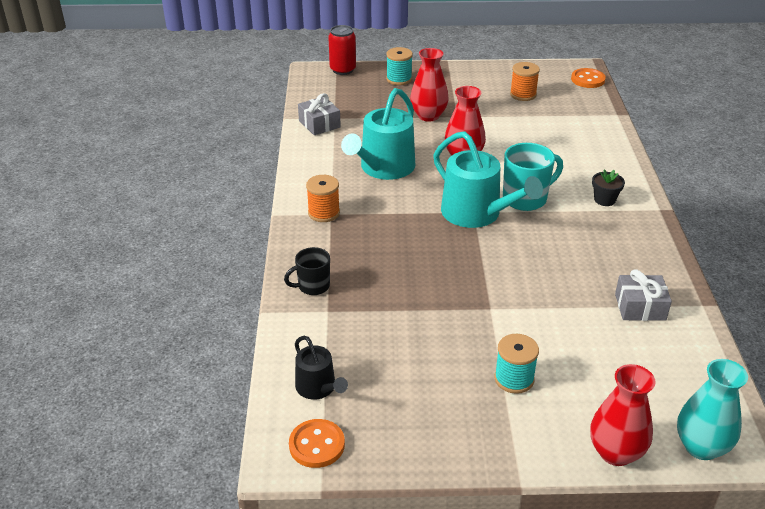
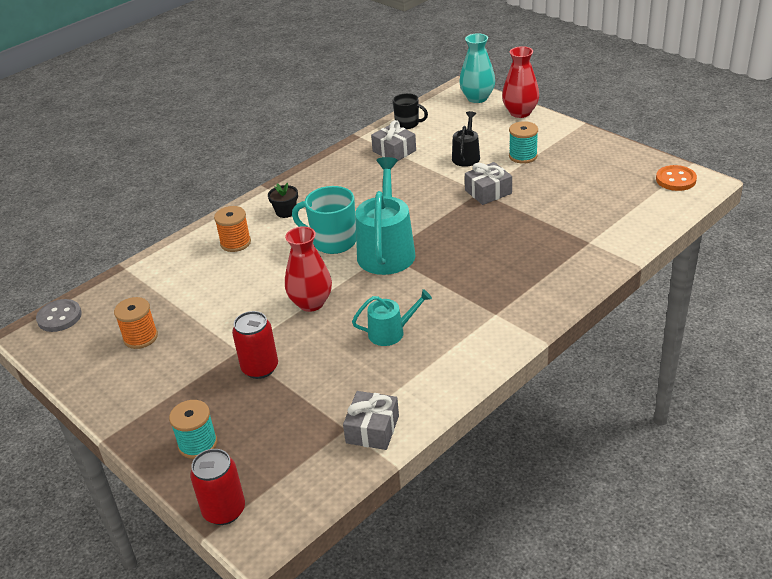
camera: 130 degrees left, 0 degrees up
black mug [284,247,330,295] -> black mug moved to [393,93,428,129]
black watering can [295,336,348,400] -> black watering can moved to [452,111,480,167]
orange spool [306,175,340,222] -> orange spool moved to [214,206,251,252]
turquoise watering can [341,88,415,180] -> turquoise watering can [352,289,432,346], size x0.55
red vase [410,48,449,122] -> red can [232,311,278,379]
orange button [571,68,606,88] -> grey button [36,299,82,332]
none -> grey gift [465,162,512,205]

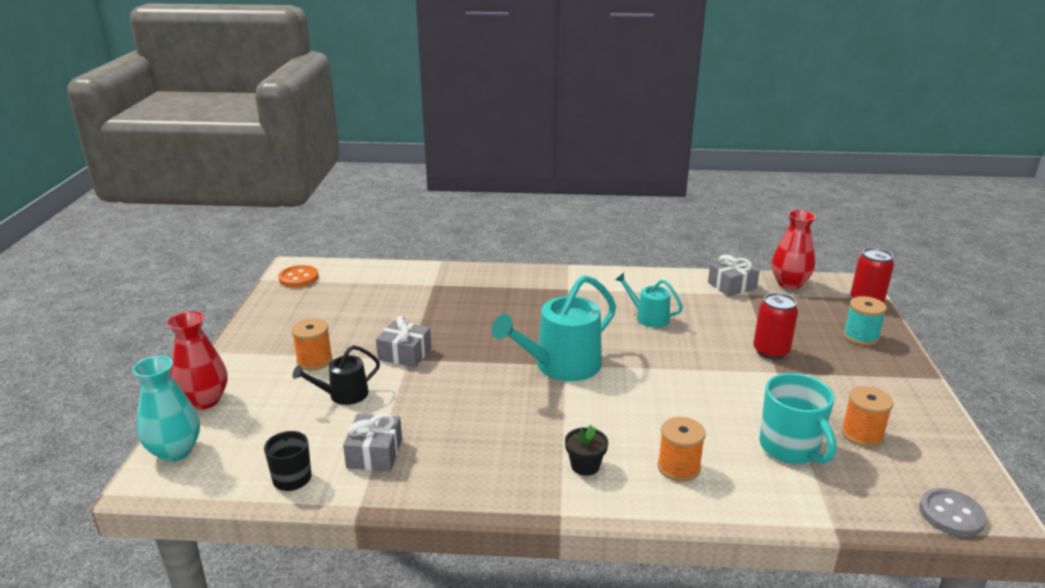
camera: 135 degrees left, 10 degrees down
red vase [285,226,332,312] -> red vase moved to [771,210,816,289]
turquoise mug [292,186,356,254] -> turquoise mug moved to [759,373,837,464]
turquoise spool [509,121,538,164] -> orange spool [291,318,333,371]

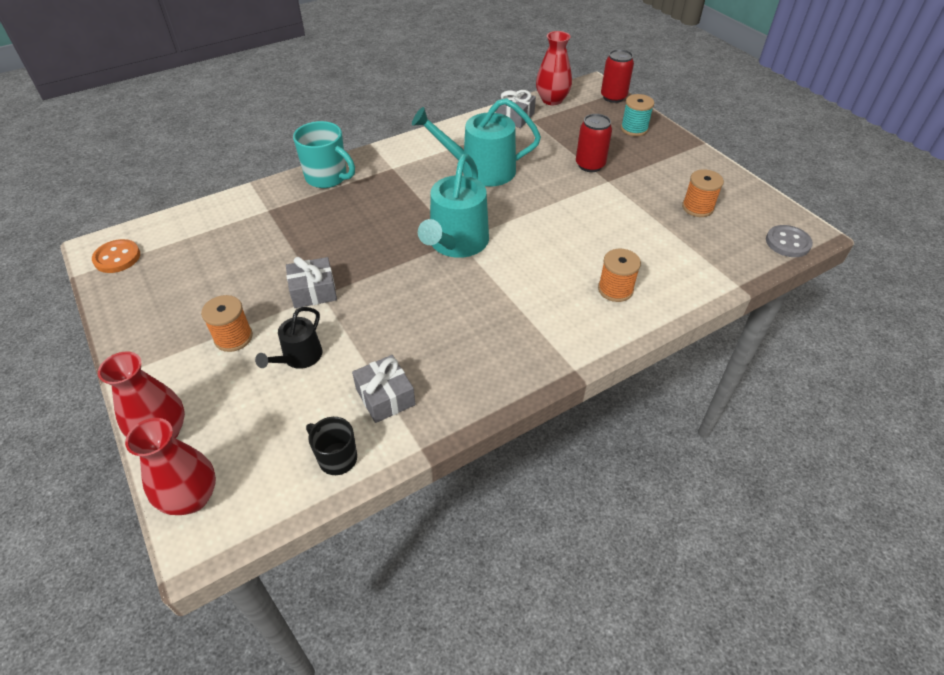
camera: 35 degrees left, 20 degrees up
turquoise vase [132,356,200,462] -> red vase [125,418,216,515]
black flower pot [565,425,608,476] -> none
turquoise watering can [615,273,683,328] -> turquoise watering can [412,98,541,187], size x1.83
turquoise mug [759,373,837,464] -> turquoise mug moved to [293,121,355,188]

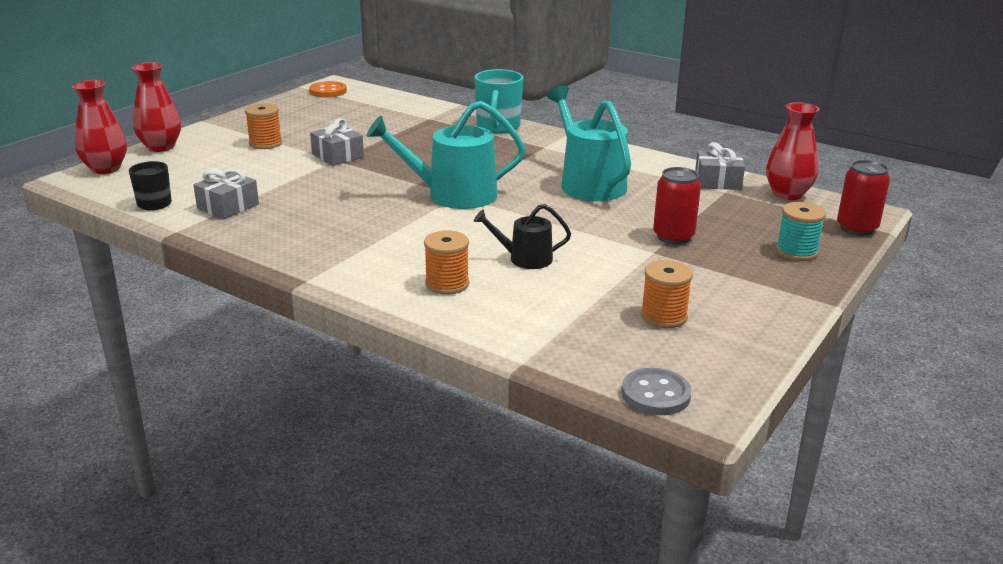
camera: 65 degrees right, 20 degrees down
black watering can [255,307,323,369] -> black watering can moved to [474,204,571,269]

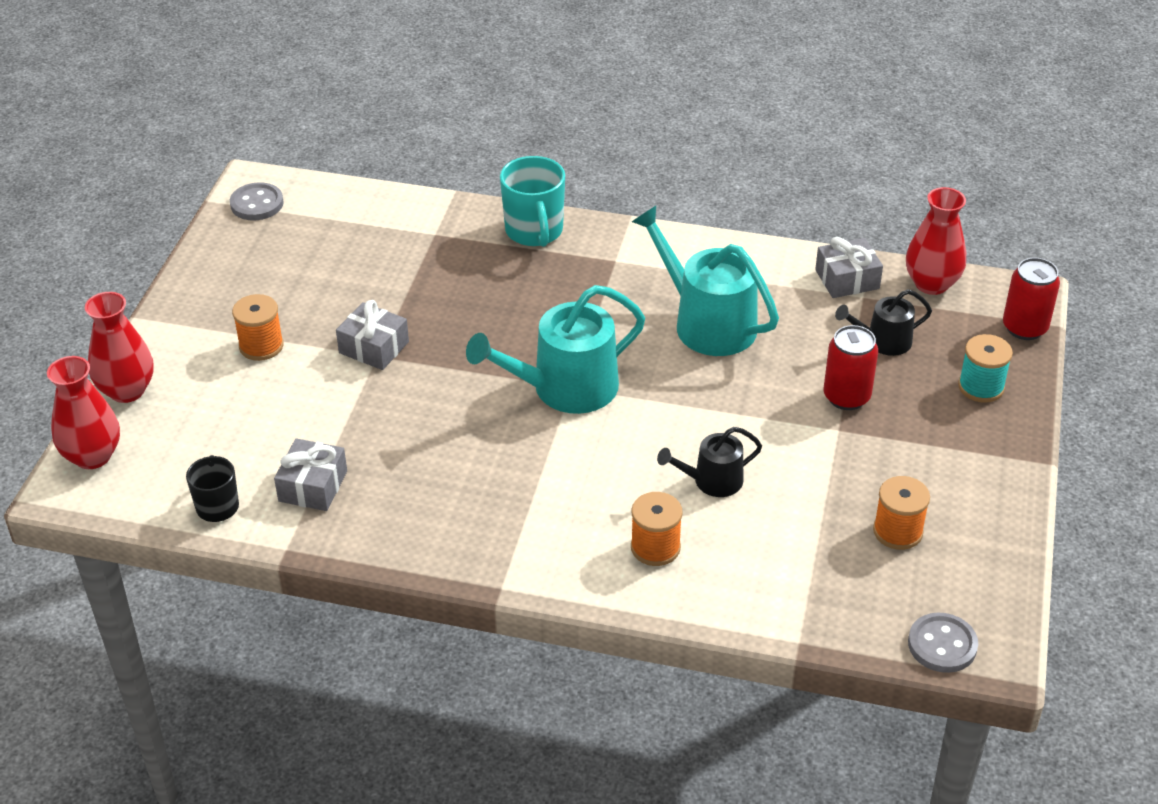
camera: 20 degrees left, 15 degrees up
orange button [309,81,347,97] -> grey button [230,182,284,220]
none -> black watering can [835,289,932,356]

